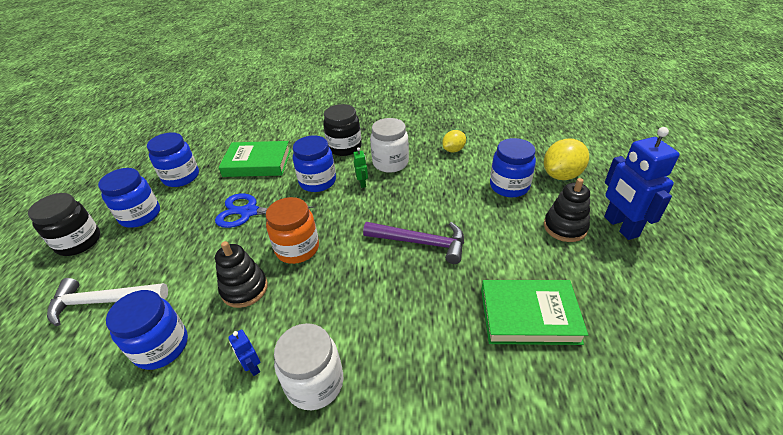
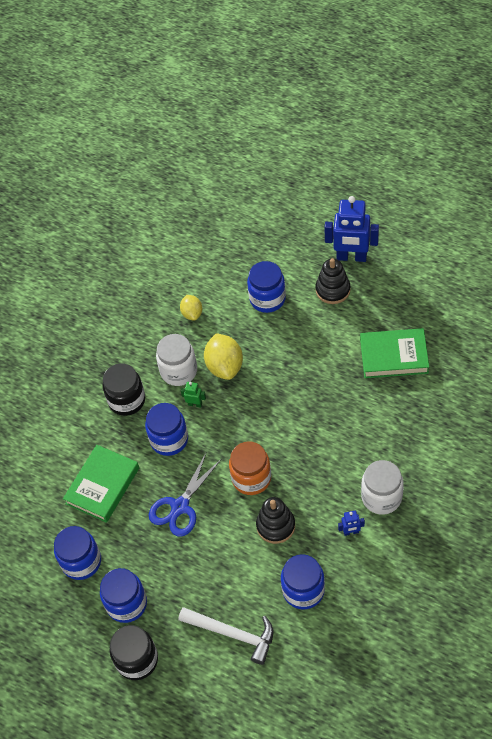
camera: 60 degrees left, 15 degrees up
white hammer [47,278,168,326] -> white hammer turned 90 degrees counterclockwise [178,607,273,665]
purple hammer [363,222,464,264] -> none
green book [481,280,588,345] -> green book turned 60 degrees clockwise [360,328,429,378]
yellow lemon [544,139,589,180] -> yellow lemon moved to [204,333,243,380]

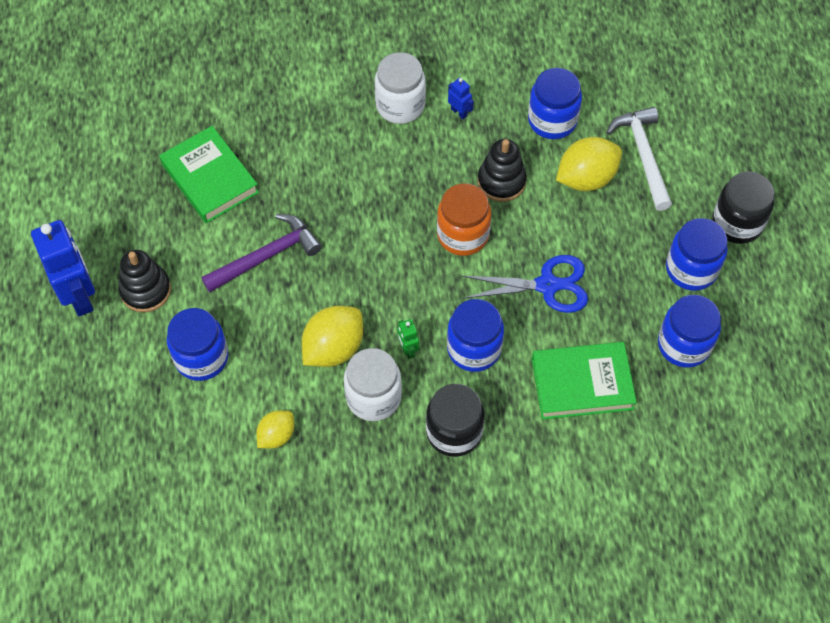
camera: 130 degrees left, 5 degrees up
none -> purple hammer [202,214,322,292]
none -> yellow lemon [556,137,622,191]

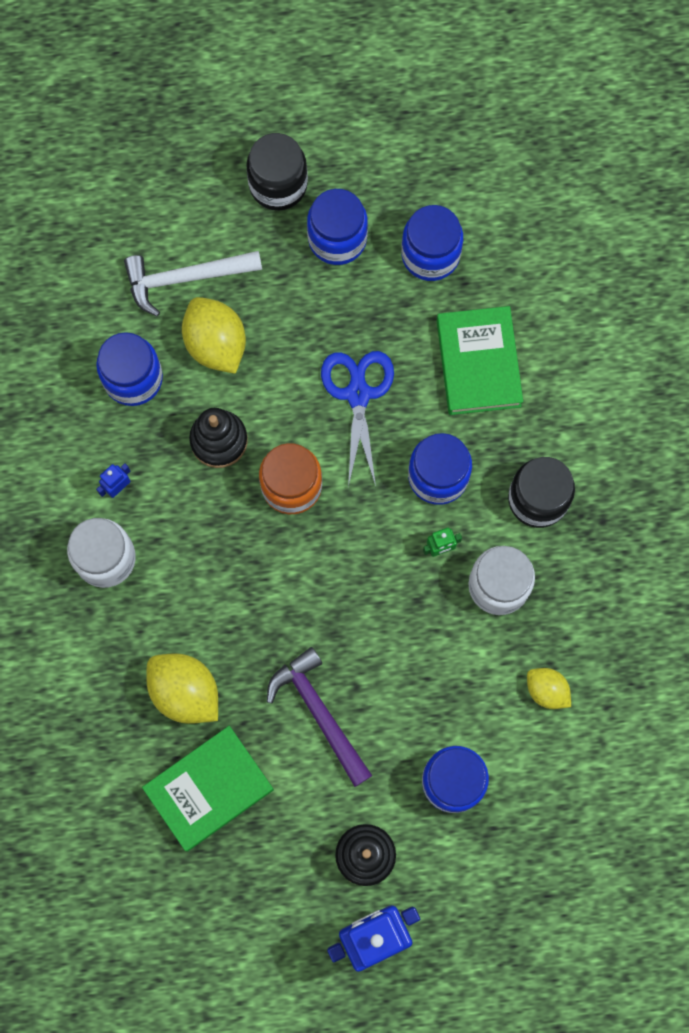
camera: 90 degrees left, 15 degrees up
yellow lemon [302,306,363,367] -> yellow lemon moved to [146,653,218,724]

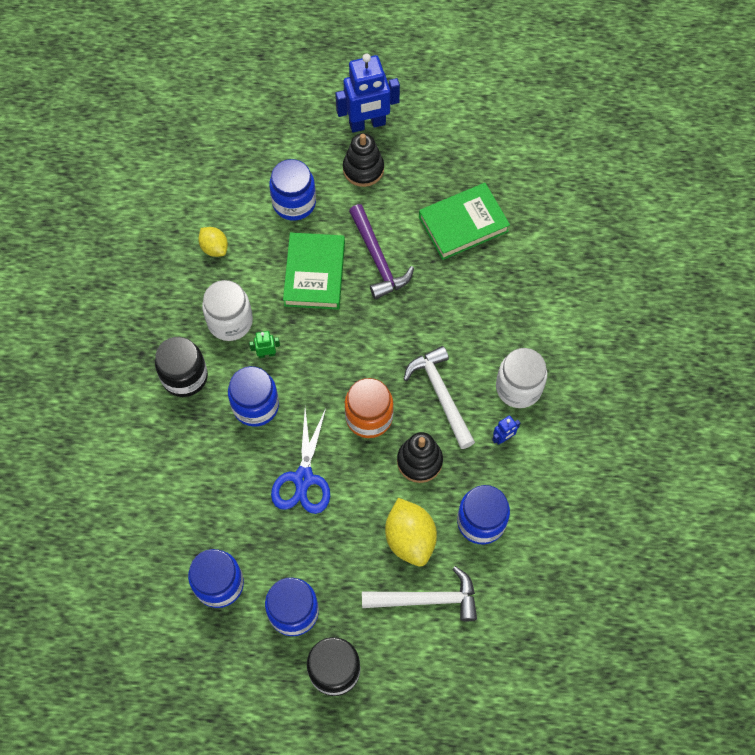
camera: 170 degrees left, 10 degrees down
yellow lemon [146,653,218,724] -> none
green book [437,306,523,415] -> green book moved to [283,232,345,310]
none -> white hammer [404,346,475,449]

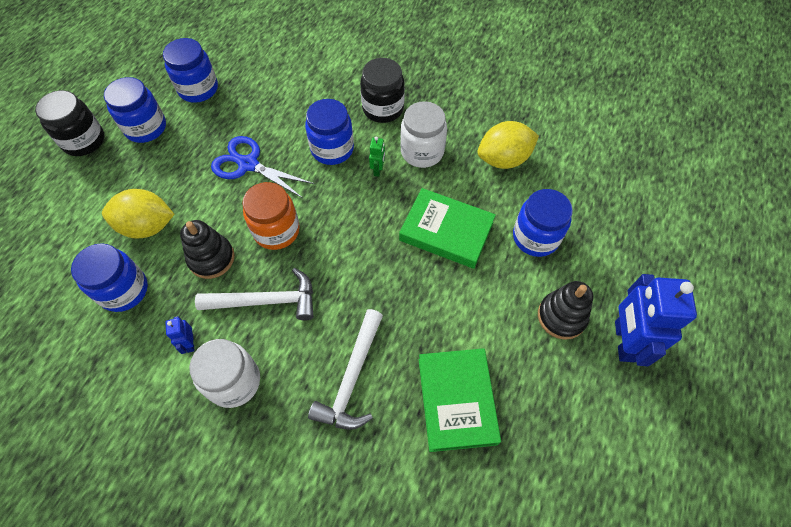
camera: 110 degrees right, 5 degrees down
yellow lemon [198,227,228,257] -> yellow lemon [477,121,539,169], size x1.67
purple hammer [349,204,414,299] -> none
white hammer [362,566,477,621] -> white hammer moved to [308,309,383,430]

